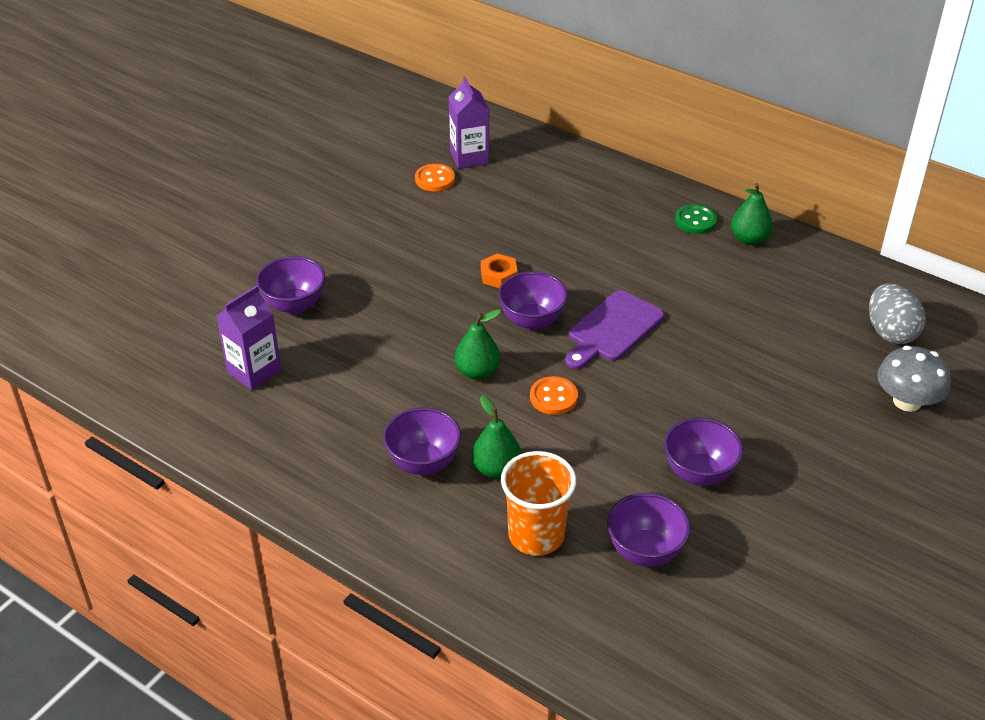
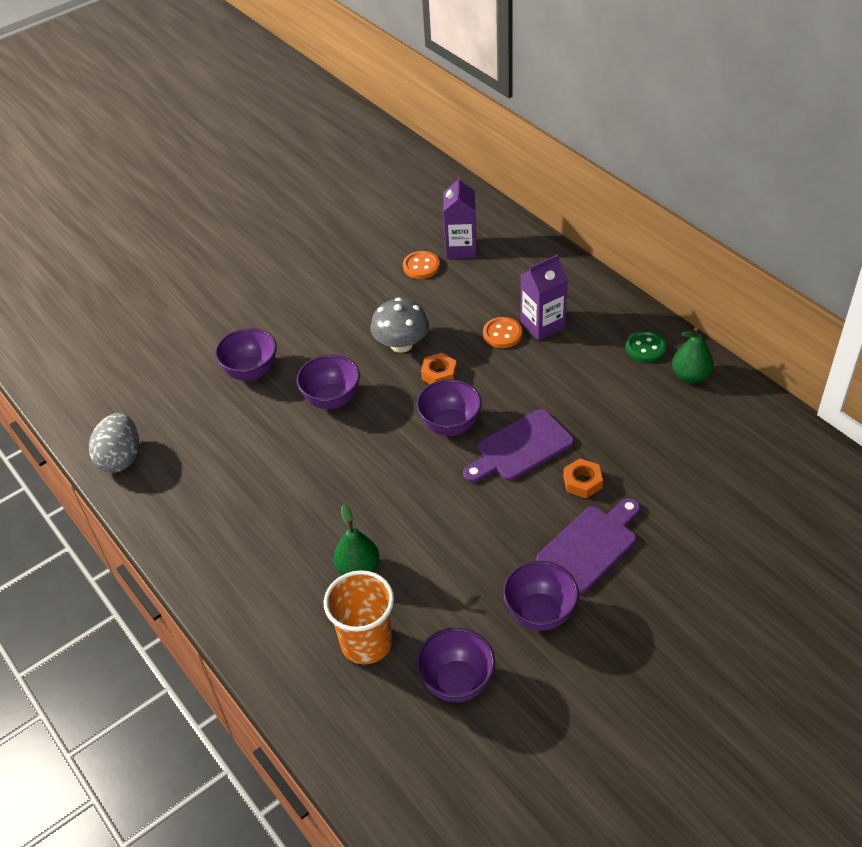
camera: 20 degrees right, 5 degrees up
purple carton [216,285,281,390] -> purple carton moved to [520,254,568,341]
purple bowl [383,407,461,475] -> purple bowl moved to [296,355,360,409]
green pear [455,309,501,380] -> none
orange button [530,376,578,415] -> orange button moved to [483,317,523,348]
grey egg [869,283,926,344] -> grey egg moved to [89,413,139,473]
grey mushroom [877,346,951,412] -> grey mushroom moved to [371,298,429,353]
none -> purple cutting board [536,498,640,594]
none -> orange nut [563,458,603,498]

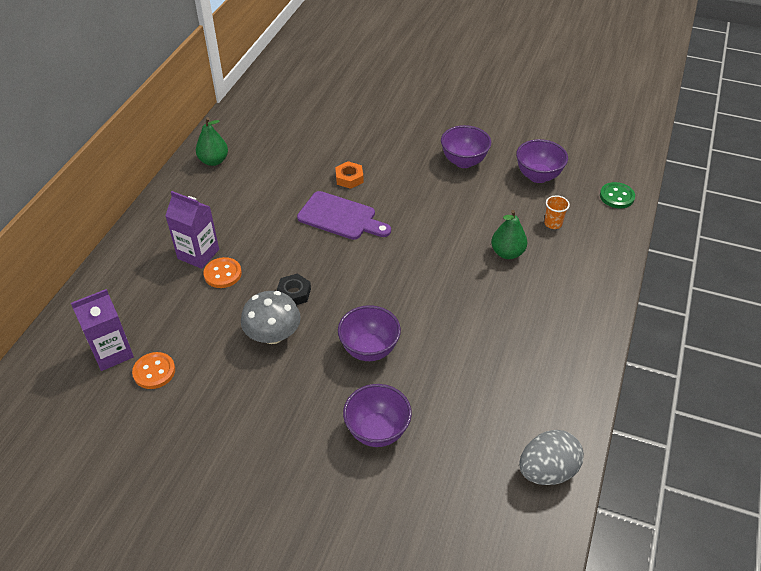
camera: 125 degrees left, 0 degrees up
orange cup [324,570,394,664] -> orange cup [544,196,570,229], size x0.48
purple bowl [416,379,482,436] -> none
orange nut [421,353,457,384] -> black nut [277,274,311,305]
purple cutting board [536,498,640,594] -> none
green button [626,330,667,363] -> green button moved to [600,182,635,209]

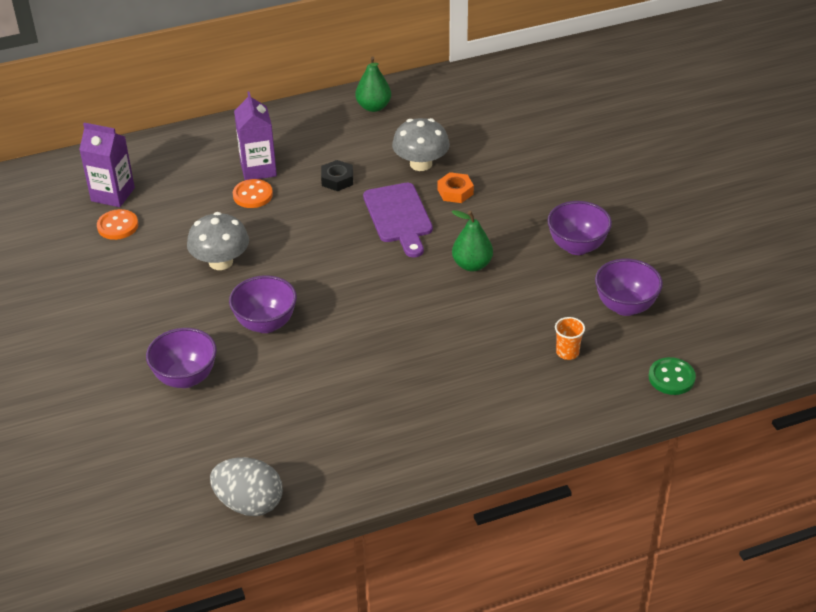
camera: 50 degrees right, 5 degrees down
black nut [277,274,311,305] -> black nut moved to [321,160,353,191]
green pear [491,210,527,259] -> green pear moved to [452,210,493,271]
none -> grey mushroom [392,118,450,171]

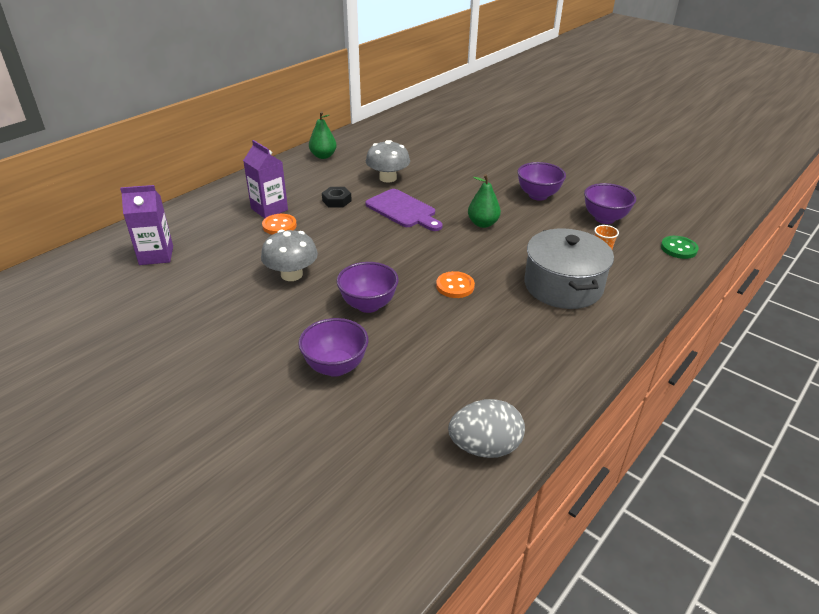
camera: 30 degrees left, 5 degrees down
orange button [97,209,138,240] -> orange button moved to [436,271,475,298]
orange nut [438,172,474,203] -> none
none -> grey pot [524,228,614,309]

